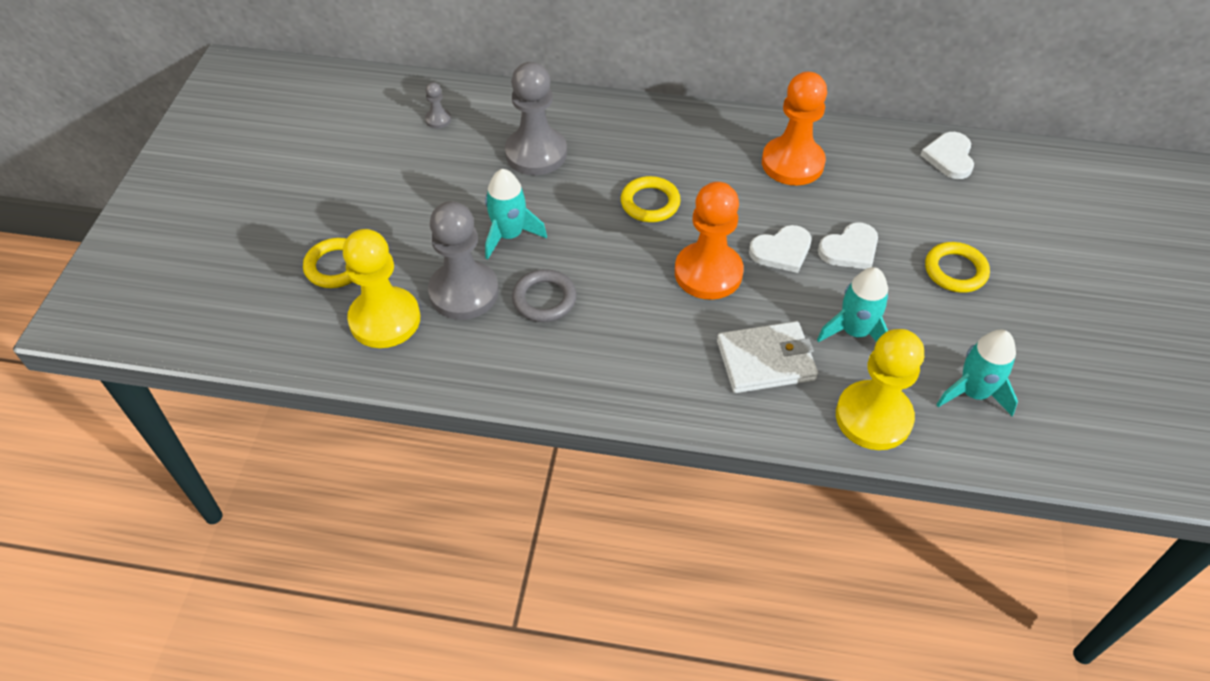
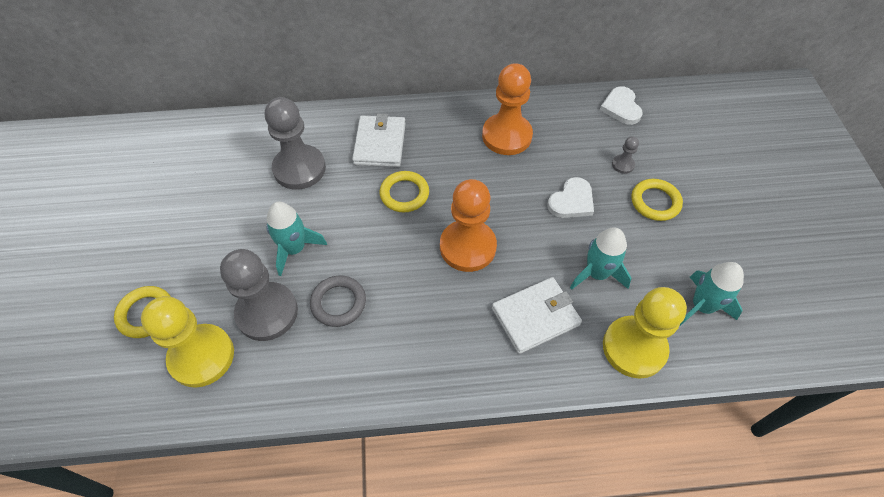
camera: 15 degrees left, 5 degrees up
grey pawn [425,82,451,128] -> grey pawn moved to [612,136,639,174]
white heart [749,225,812,273] -> none
none -> white wallet [352,113,406,167]

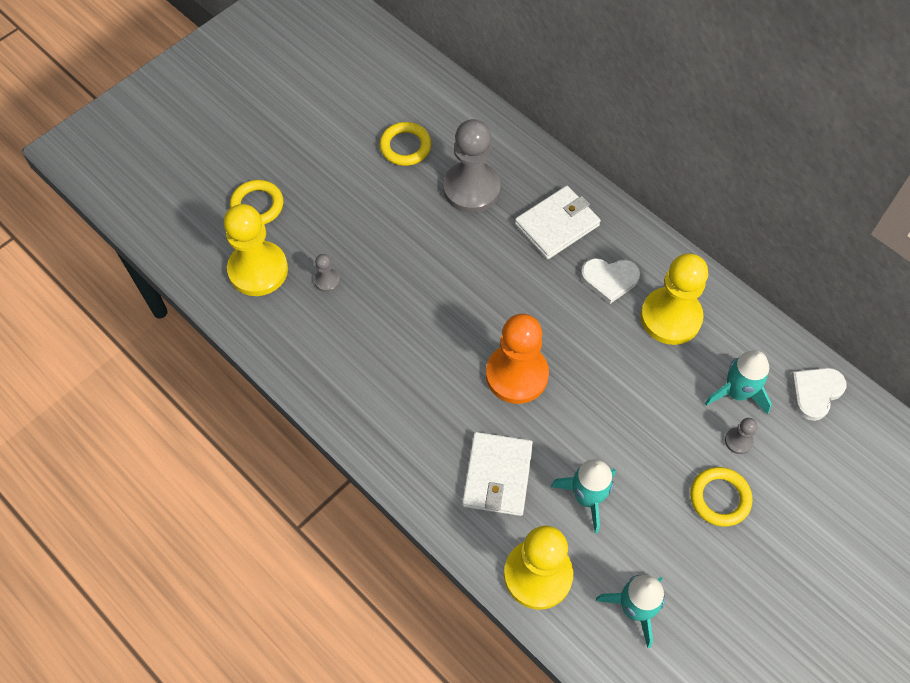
camera: 50 degrees right, 5 degrees up
grey pawn [220,249,298,341] -> grey pawn [314,254,340,292], size x0.43
turquoise rocket [266,202,327,276] -> turquoise rocket moved to [705,350,772,415]
grey ring [310,275,366,327] -> none
yellow ring [380,171,429,212] -> yellow ring moved to [380,122,431,166]
orange pawn [482,63,533,155] -> yellow pawn [641,253,708,345]
white wallet [492,277,582,354] -> white wallet turned 75 degrees clockwise [462,432,533,516]
white heart [547,177,594,218] -> white heart moved to [581,258,640,304]

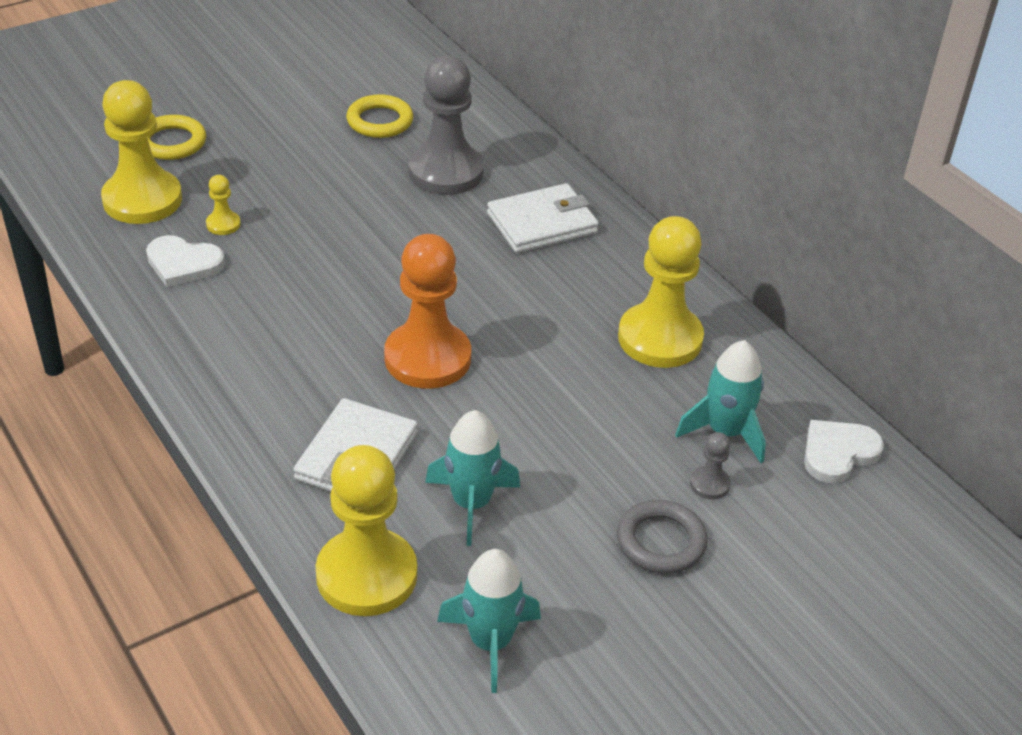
camera: 10 degrees right, 20 degrees down
grey pawn [314,254,340,292] -> yellow pawn [206,175,241,235]
white heart [581,258,640,304] -> white heart moved to [146,235,225,287]
yellow ring [690,467,753,527] -> grey ring [617,500,708,574]

